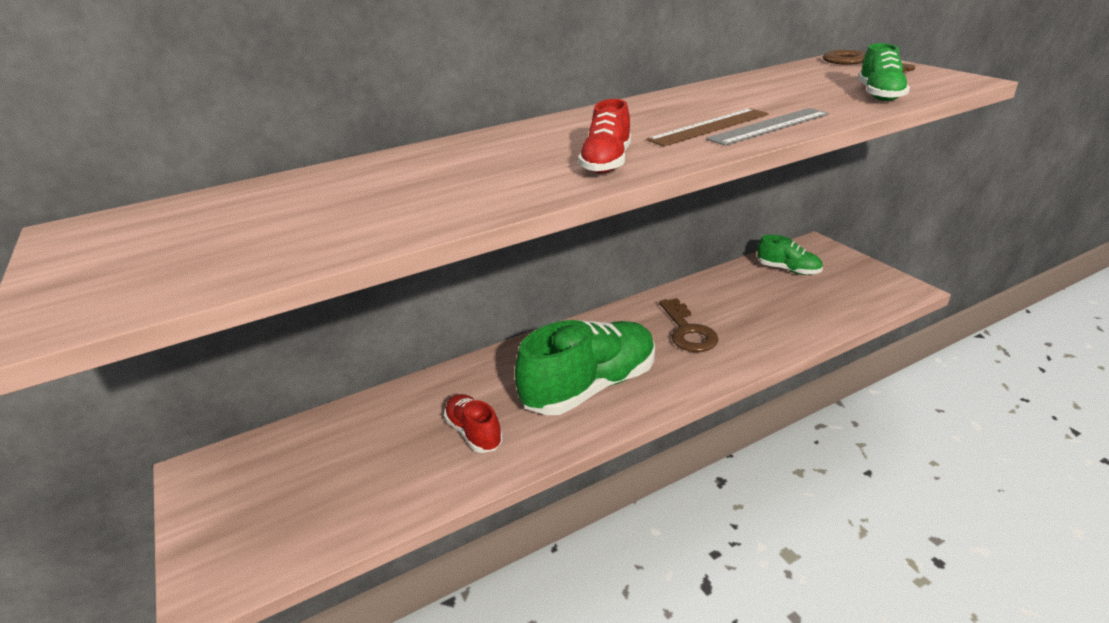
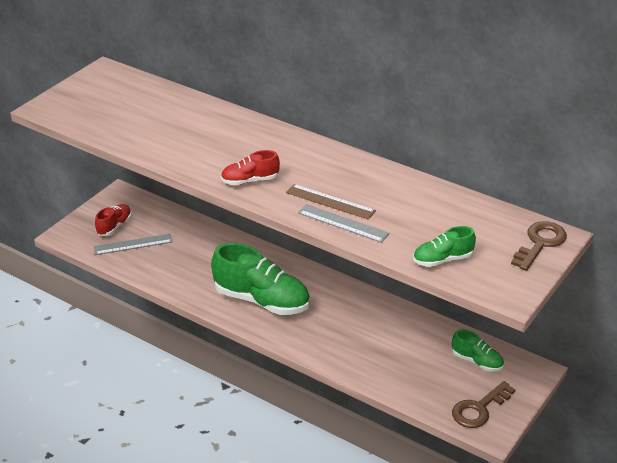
camera: 60 degrees right, 5 degrees up
red shoe [444,394,503,453] -> red shoe moved to [95,204,132,236]
brown key [659,298,719,352] -> brown key moved to [452,381,515,428]
green shoe [757,235,823,275] -> green shoe turned 60 degrees counterclockwise [452,329,504,372]
none -> grey ruler [94,234,173,255]

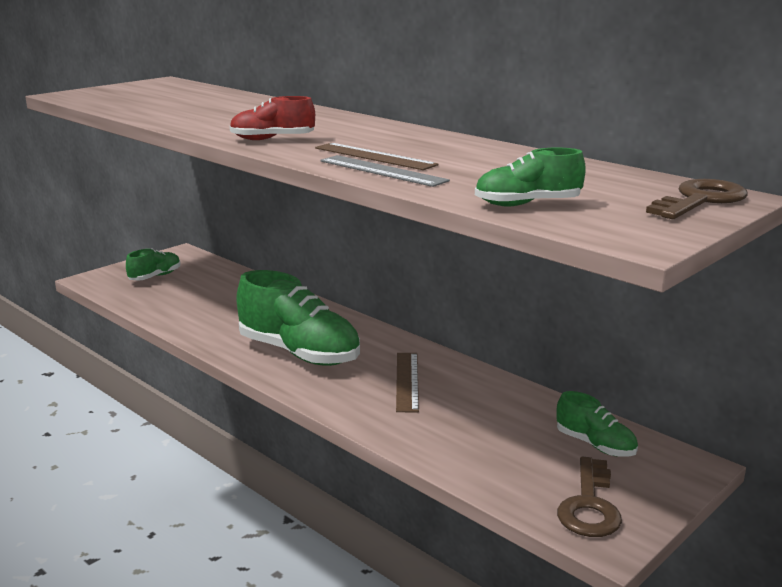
camera: 10 degrees right, 15 degrees down
grey ruler [94,234,173,255] -> none
red shoe [95,204,132,236] -> green shoe [126,249,181,281]
brown key [452,381,515,428] -> brown key turned 45 degrees counterclockwise [557,457,622,537]
none -> brown ruler [396,353,419,412]

